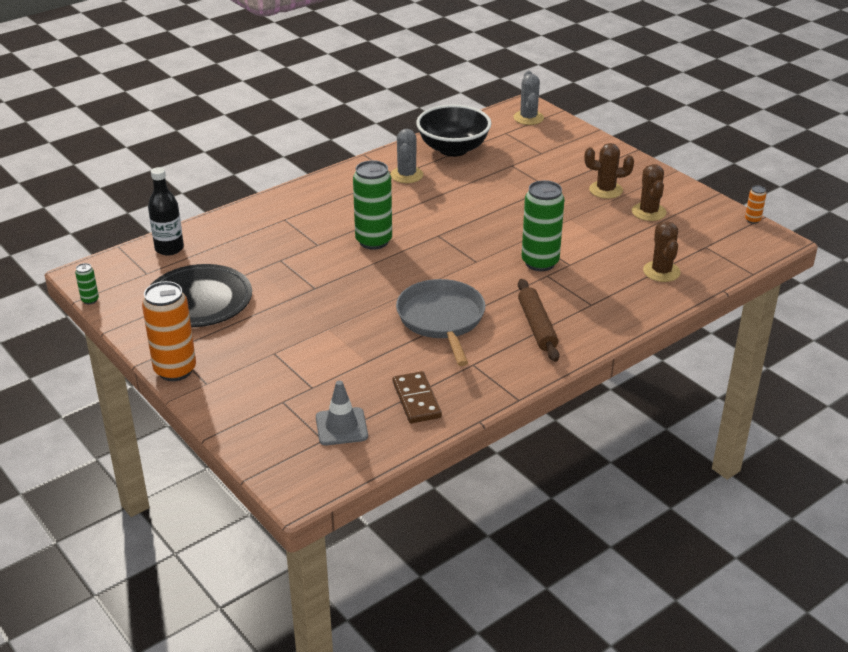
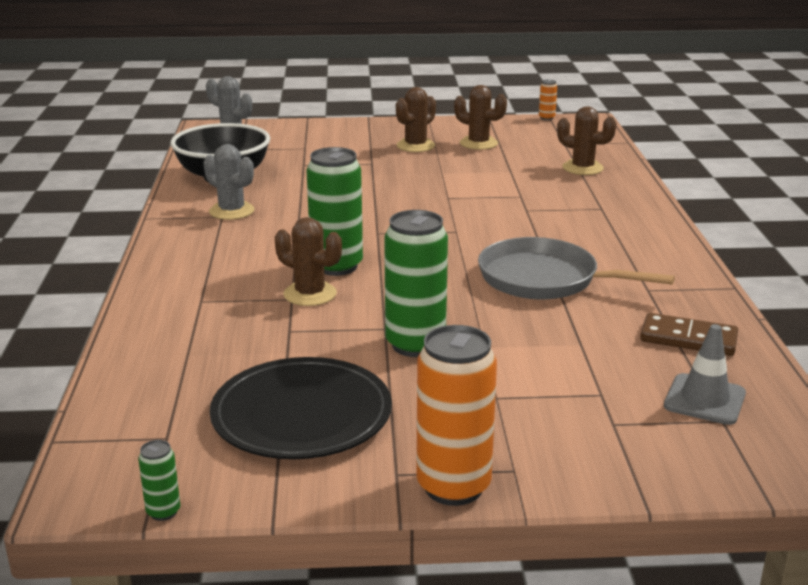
camera: 55 degrees left, 10 degrees down
black bottle [148,167,184,256] -> none
brown rolling pin [518,279,559,362] -> none
green can [522,180,565,271] -> green can moved to [384,210,448,357]
none -> brown cactus [275,217,342,306]

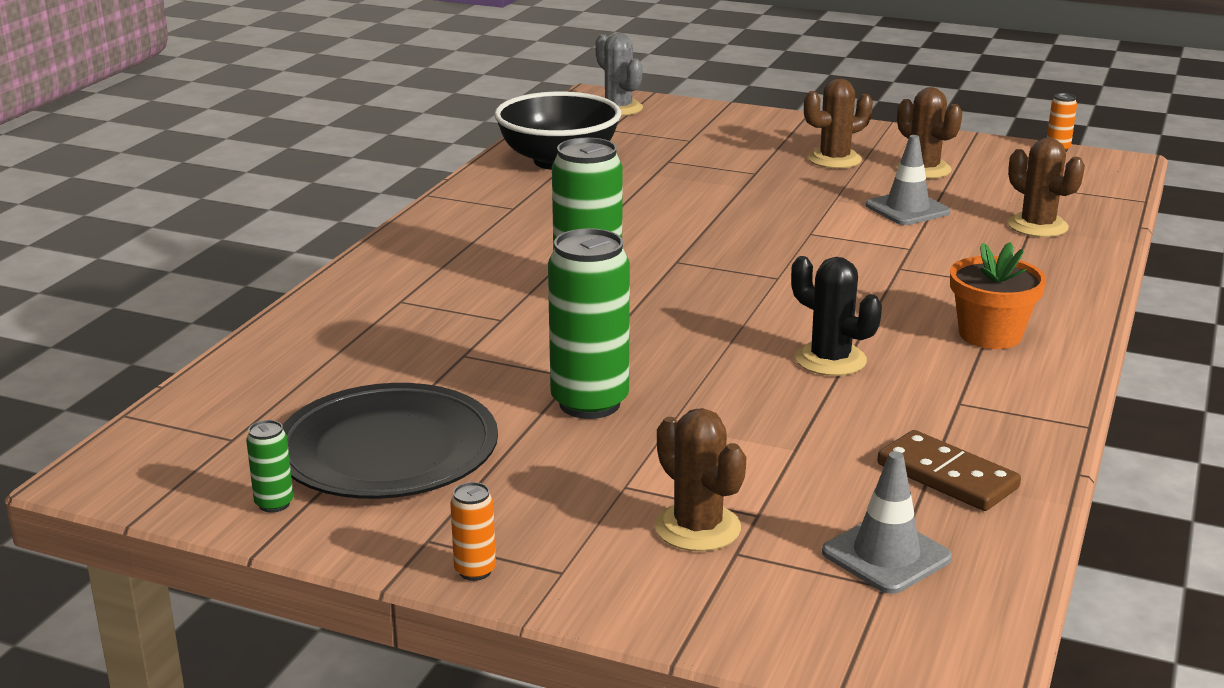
camera: 25 degrees right, 0 degrees up
green can [138,440,180,521] -> green can moved to [246,420,293,513]
grey cactus [203,144,254,220] -> none
brown cactus [275,217,342,306] -> brown cactus moved to [655,408,746,551]
orange can [416,325,497,506] -> orange can [450,482,496,581], size x0.45
grey pan [478,237,675,300] -> black cactus [791,256,882,376]
none -> grey traffic cone [866,135,950,225]
none -> orange flower pot [950,242,1046,349]

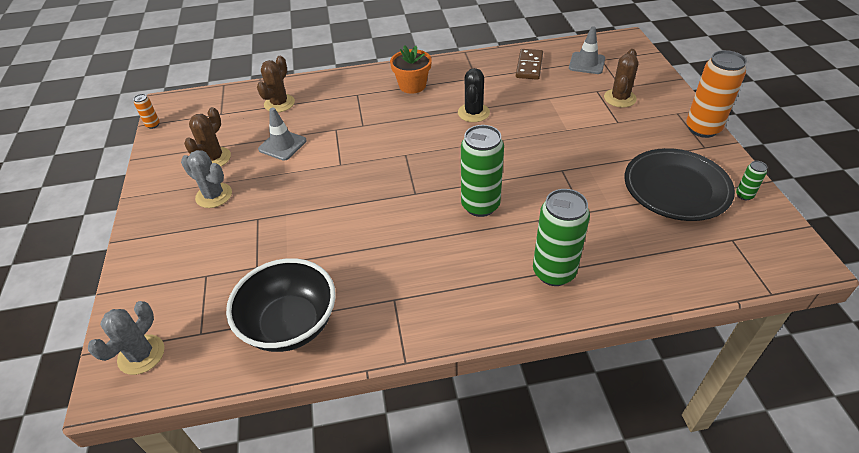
camera: 120 degrees left, 20 degrees up
orange can [450,482,496,581] -> orange can [686,50,747,138], size x2.24
green can [548,228,630,419] -> green can moved to [533,189,590,286]
brown cactus [804,79,873,168] -> grey cactus [181,150,232,208]

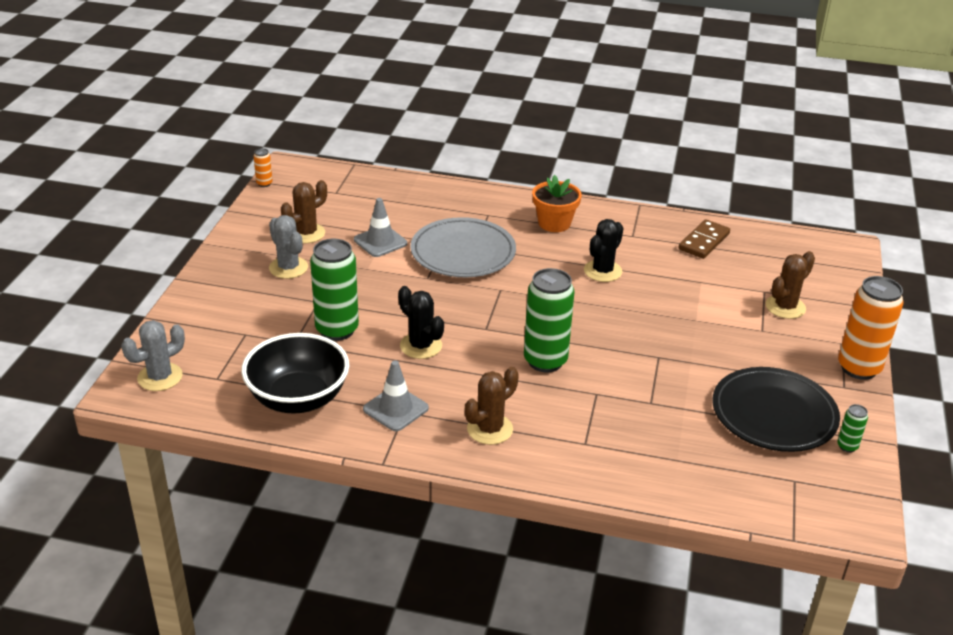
camera: 20 degrees right, 10 degrees down
brown cactus [257,56,295,112] -> brown cactus moved to [465,367,519,445]
green can [533,189,590,286] -> green can moved to [310,239,359,341]
grey traffic cone [569,27,605,74] -> grey traffic cone moved to [363,360,429,431]
none -> black cactus [398,286,444,359]
none -> grey plate [411,217,516,277]

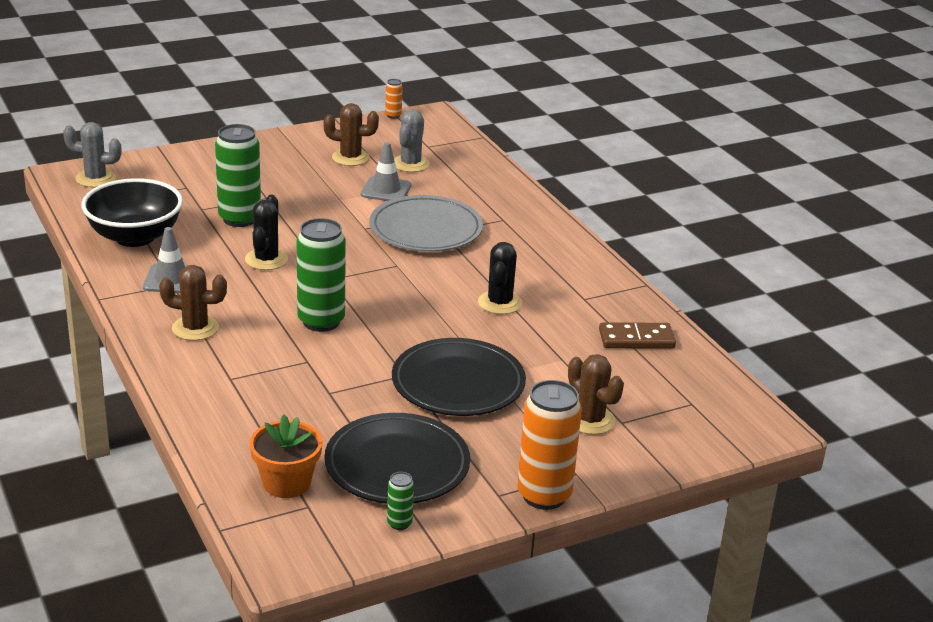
camera: 50 degrees right, 5 degrees down
grey cactus [269,215,308,279] -> grey cactus moved to [394,109,430,172]
orange flower pot [532,175,582,232] -> orange flower pot moved to [249,415,323,498]
black cactus [584,219,623,282] -> black cactus turned 75 degrees counterclockwise [478,242,522,314]
brown cactus [766,251,815,319] -> brown cactus turned 45 degrees clockwise [568,354,624,435]
none -> black plate [392,338,526,416]

